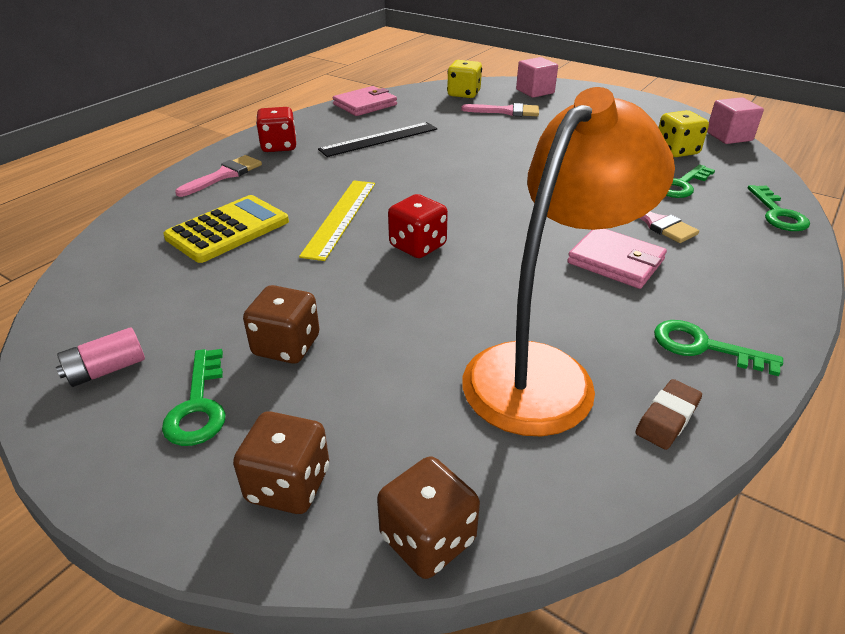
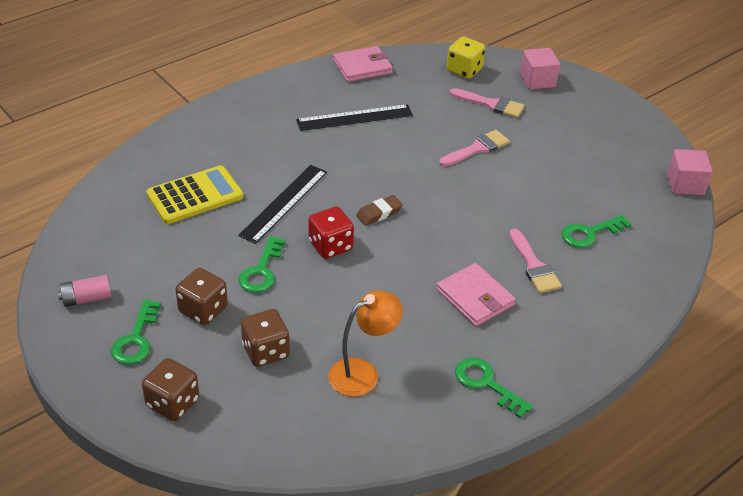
camera: 15 degrees right, 5 degrees up
pink brush [175,155,262,197] -> pink brush moved to [439,130,510,166]
red dice [256,107,296,152] -> none
yellow ruler [299,180,375,261] -> black ruler [238,165,327,244]
brown dice [377,456,480,579] -> brown dice moved to [241,309,290,367]
orange lamp [462,87,675,437] -> orange lamp [328,290,403,397], size x0.56
brown eraser [635,379,702,450] -> brown eraser moved to [356,195,403,226]
yellow dice [658,110,709,157] -> none
green key [748,185,810,231] -> green key moved to [238,236,285,293]

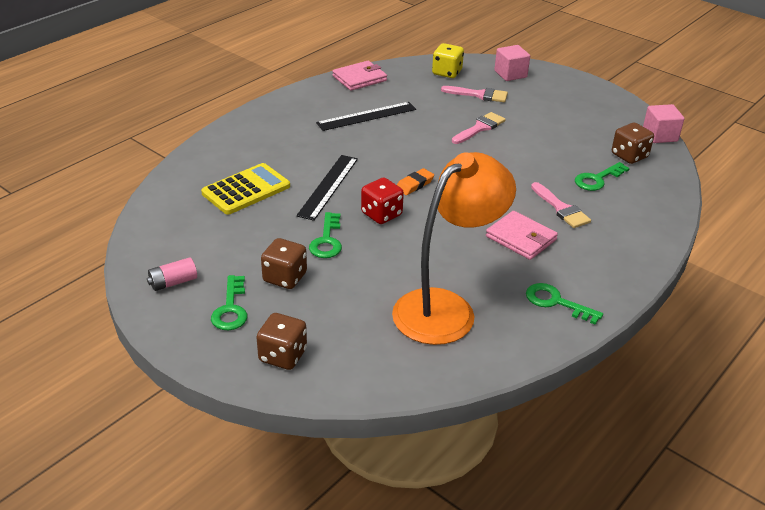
camera: 10 degrees left, 5 degrees down
brown dice [241,309,290,367] -> brown dice moved to [612,123,654,164]
orange lamp [328,290,403,397] -> orange lamp [392,152,516,345], size x1.79
brown eraser [356,195,403,226] -> orange eraser [397,168,434,195]

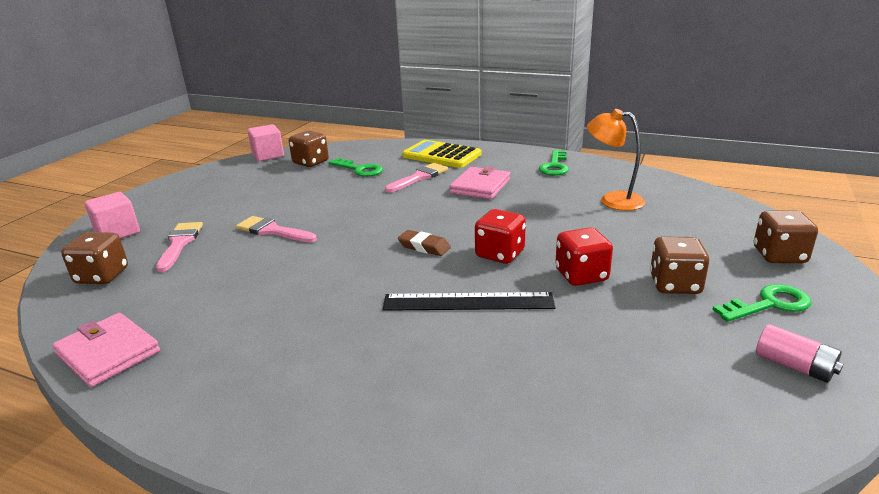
camera: 105 degrees left, 10 degrees down
yellow calculator [201,163,290,215] -> yellow calculator moved to [402,140,481,168]
green key [309,212,342,258] -> red dice [555,227,613,286]
black ruler [316,102,416,131] -> none
orange lamp [392,152,516,345] -> orange lamp [587,109,645,211], size x0.56
orange eraser [397,168,434,195] -> brown eraser [398,230,451,256]
yellow dice [432,43,464,78] -> brown dice [61,232,128,284]

